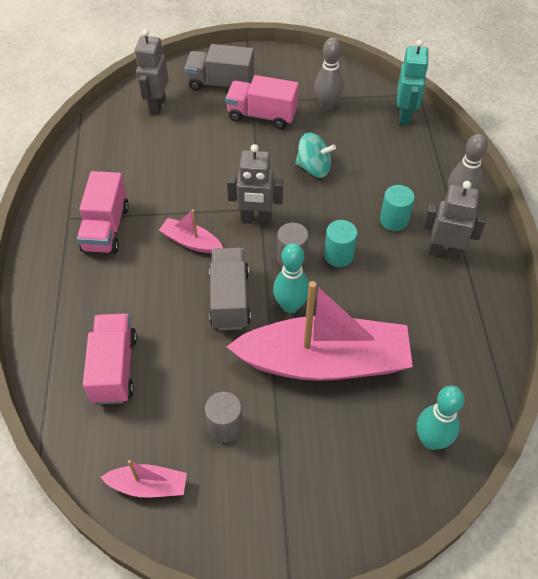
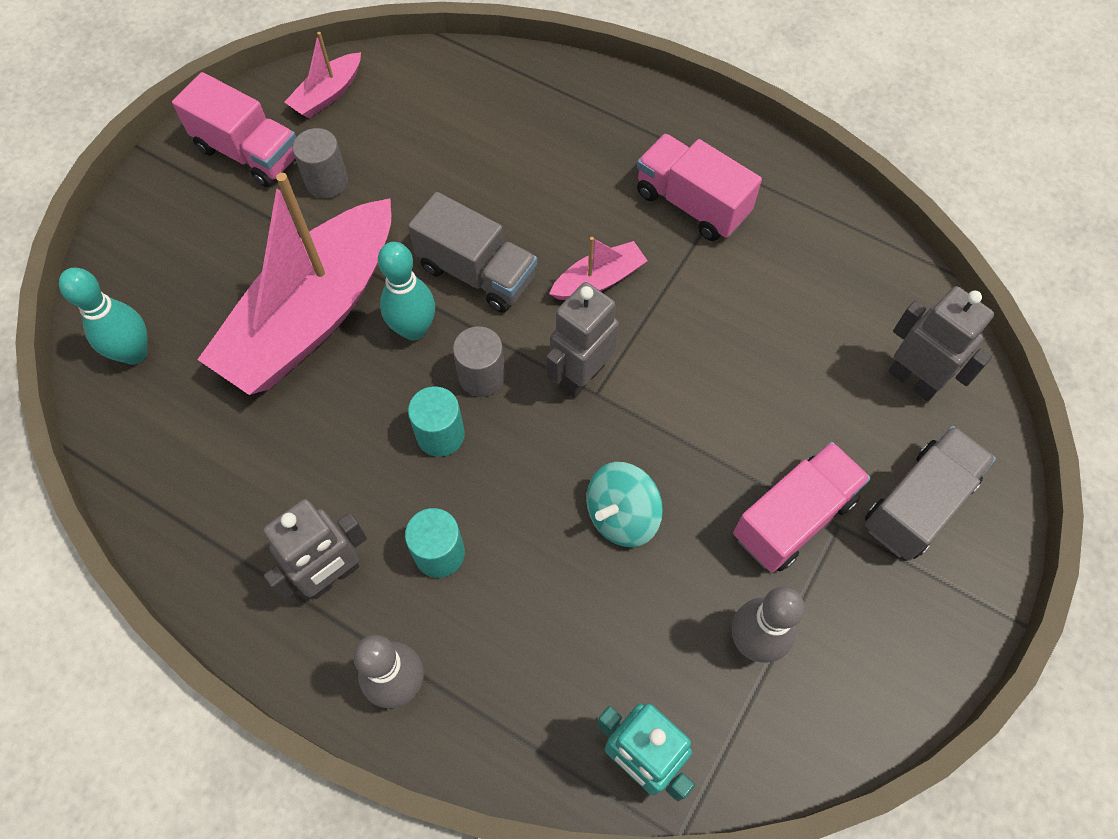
camera: 125 degrees right, 10 degrees up
pink truck [83,314,137,404] -> pink truck moved to [172,72,296,187]

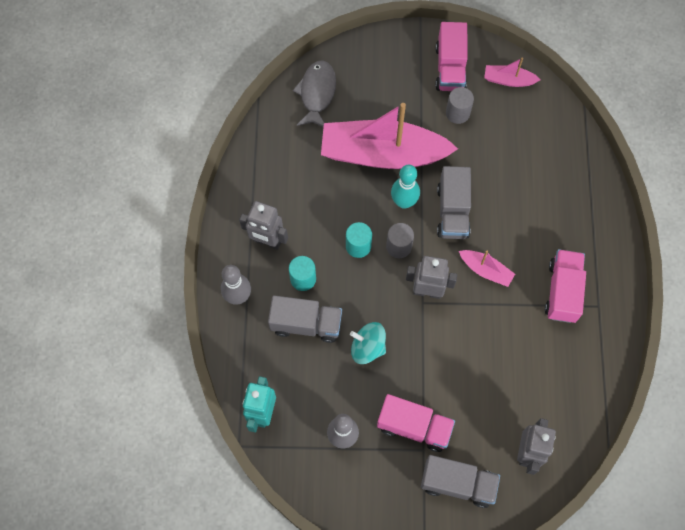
camera: 60 degrees right, 5 degrees up
turquoise bowling pin [59,268,147,364] -> grey fish [293,60,336,127]
none -> grey truck [268,295,342,343]

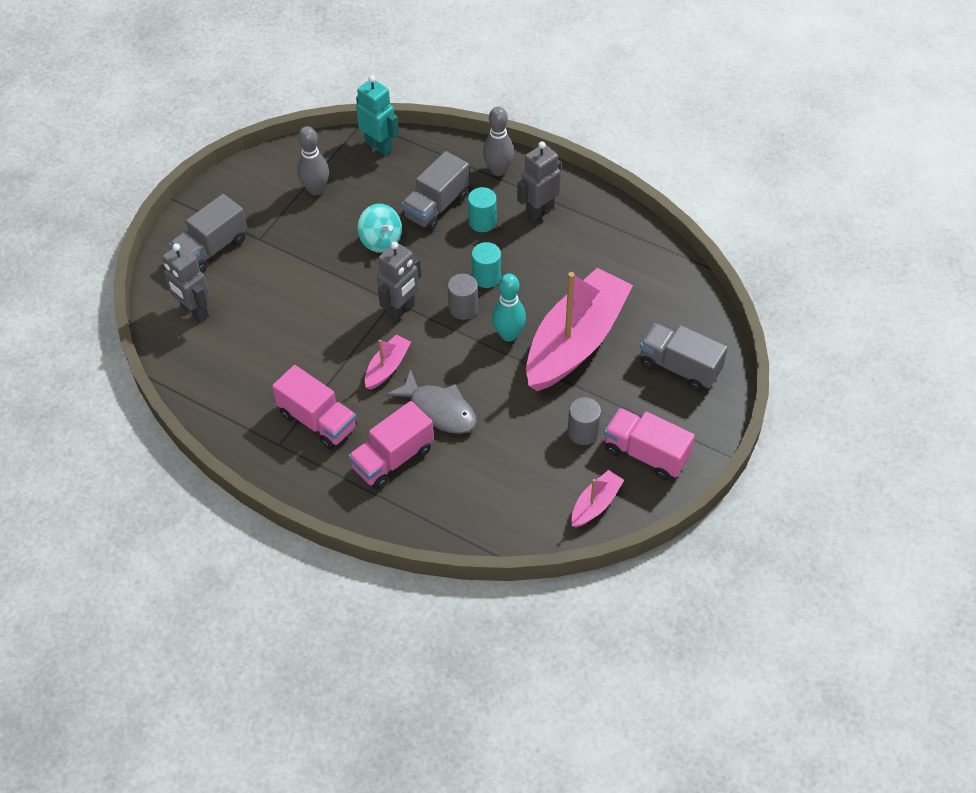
camera: 120 degrees right, 15 degrees down
grey fish [293,60,336,127] -> grey fish moved to [386,369,477,434]
turquoise spinning top [350,322,386,364] -> turquoise spinning top turned 90 degrees clockwise [358,204,402,253]
pink truck [377,394,455,452] -> pink truck moved to [348,401,434,489]
grey truck [437,166,471,239] -> grey truck moved to [640,323,728,392]
pink boat [459,250,515,287] -> pink boat turned 150 degrees clockwise [365,335,411,390]

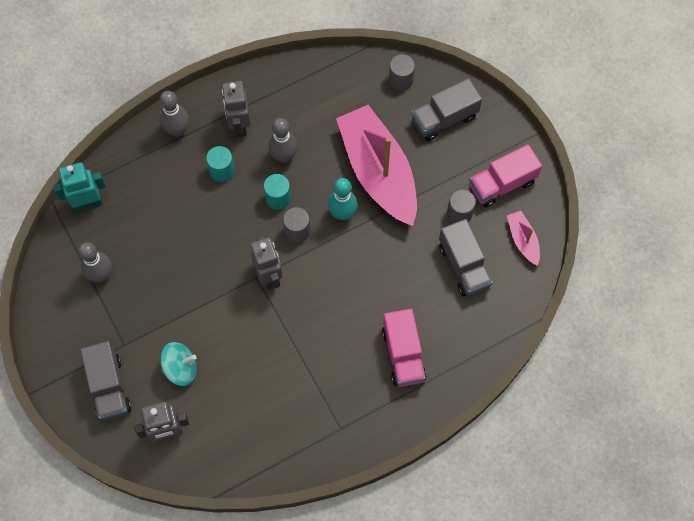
camera: 60 degrees left, 15 degrees up
pink truck [272,365,357,450] -> none
turquoise spinning top [358,204,402,253] -> turquoise spinning top moved to [160,342,197,386]
pink boat [365,335,411,390] -> none
grey fish [386,369,477,434] -> none
grey truck [402,151,470,231] -> grey truck moved to [439,219,493,296]
none -> grey bowling pin [268,118,297,163]
none -> grey cylinder [389,54,415,91]

